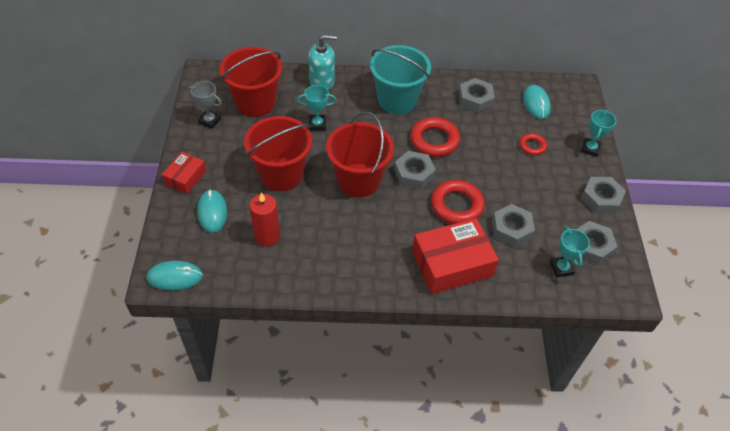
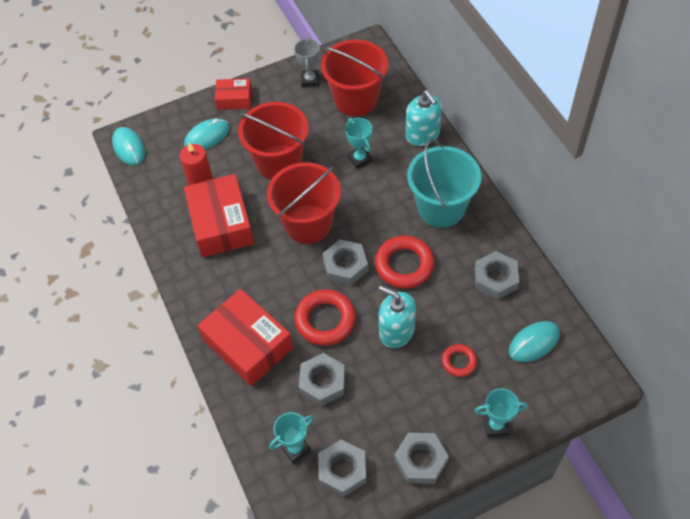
camera: 70 degrees right, 5 degrees up
none -> red box [184,174,254,257]
none -> turquoise soap dispenser [378,286,416,348]

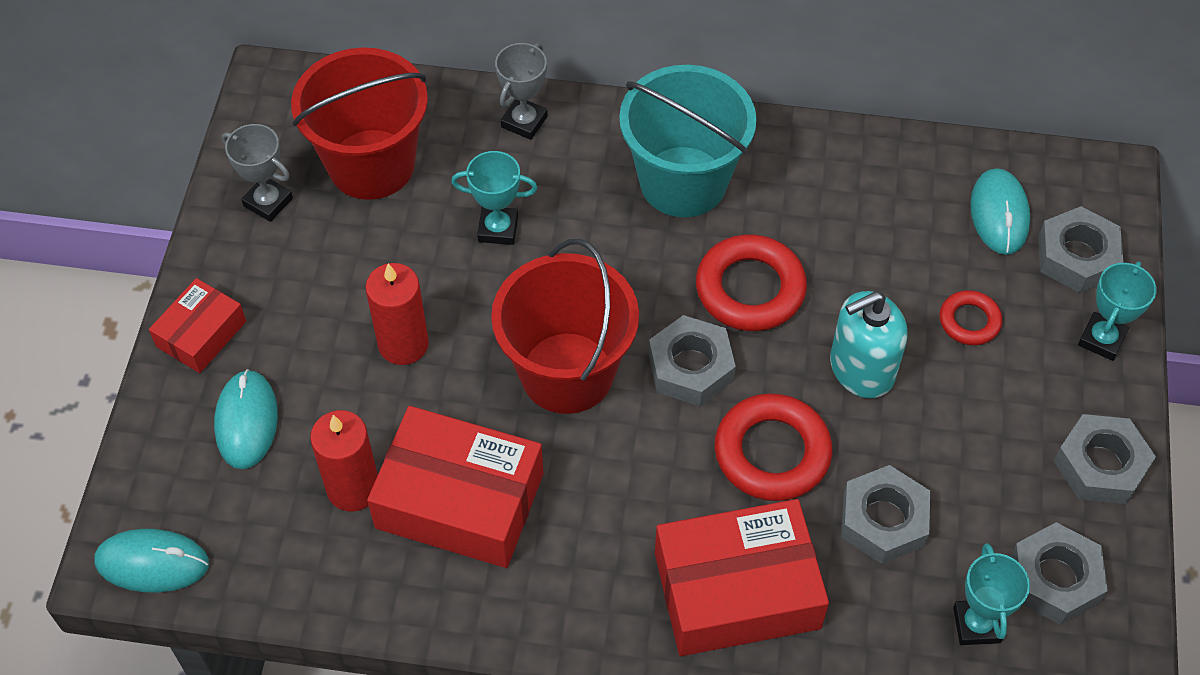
camera: 60 degrees left, 0 degrees up
red bucket [238,102,309,180] -> red candle [365,263,429,365]
turquoise soap dispenser [406,90,442,146] -> grey trophy [495,43,548,140]
grey nut [475,251,519,300] -> grey nut moved to [1038,206,1124,293]

